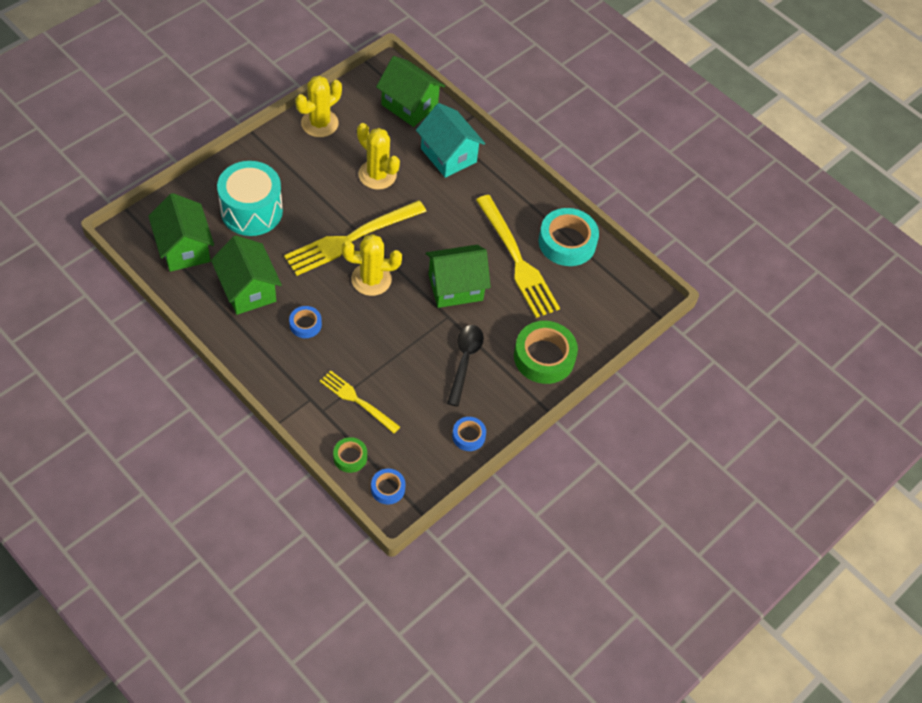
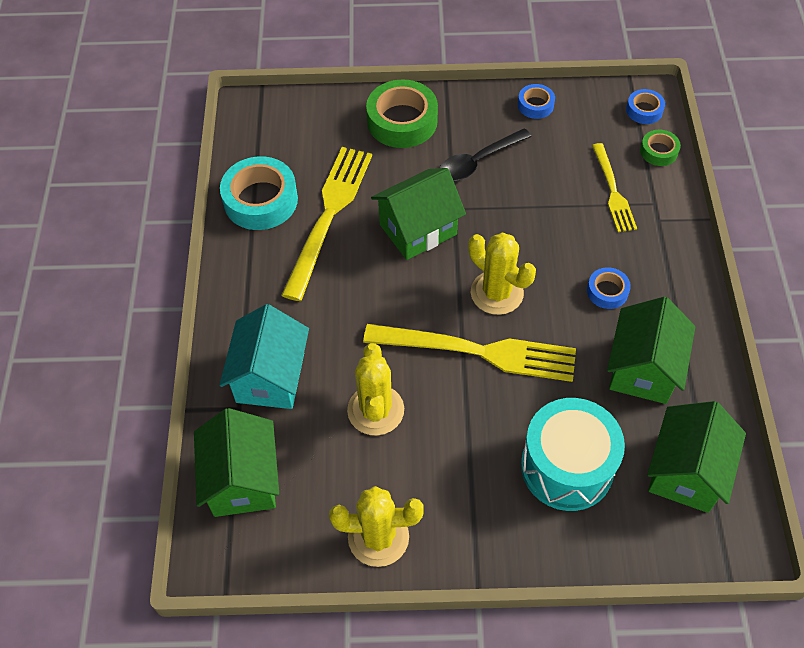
camera: 130 degrees left, 0 degrees up
green house [426,245,491,308] -> green house turned 60 degrees counterclockwise [371,168,466,260]

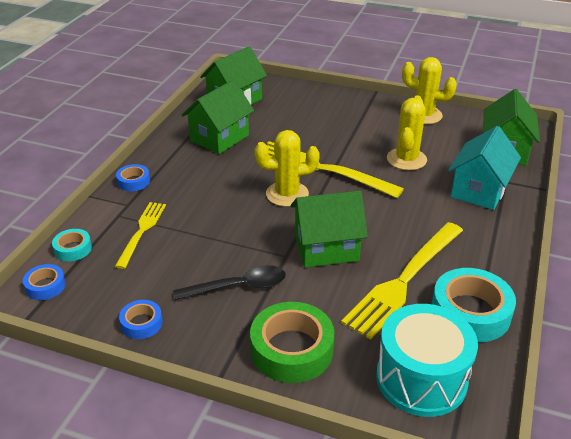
camera: 160 degrees left, 20 degrees down
yellow cactus [468,232,536,315] -> yellow cactus turned 75 degrees counterclockwise [255,130,320,207]
turquoise drum [521,398,625,511] -> turquoise drum moved to [376,304,478,417]
blue tape [587,267,631,309] -> blue tape moved to [116,164,150,191]
green tape [640,130,681,166] -> turquoise tape [52,229,92,261]

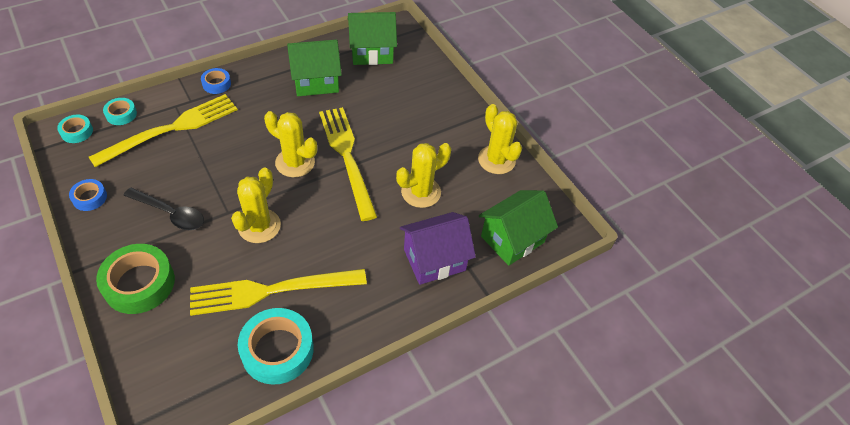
camera: 35 degrees right, 15 degrees up
blue tape [23,264,66,300] -> turquoise tape [57,115,93,143]
yellow fork [115,202,166,269] -> yellow fork [89,94,238,167], size x1.72
green house [290,191,368,268] -> yellow cactus [231,167,281,243]
turquoise drum [376,304,478,417] -> none
turquoise house [448,126,521,210] -> purple house [400,212,476,285]

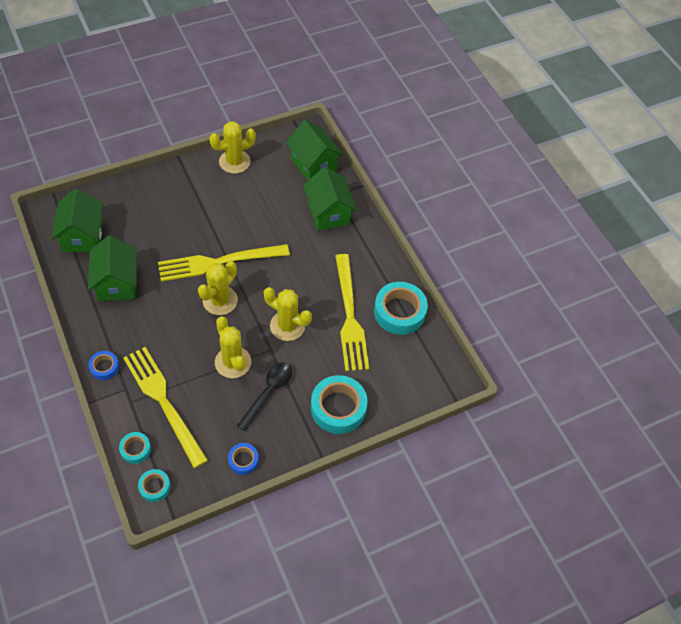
camera: 85 degrees left, 5 degrees up
green tape [96,244,175,314] -> turquoise tape [311,375,368,434]
yellow cactus [396,143,451,208] -> yellow cactus moved to [215,316,251,378]
purple house [400,212,476,285] -> green house [303,167,357,231]

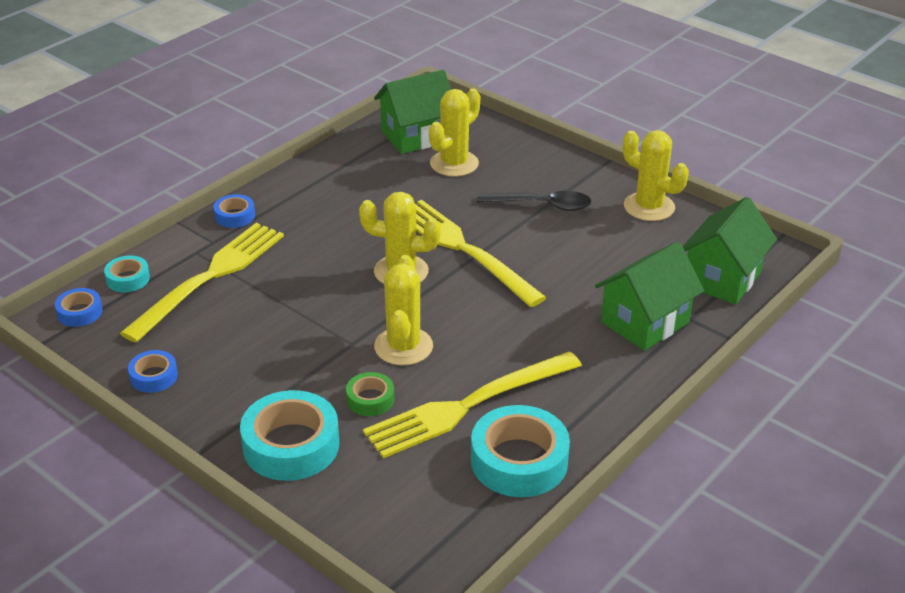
camera: 70 degrees right, 20 degrees down
green house [88,236,137,301] -> none
turquoise tape [138,469,171,502] -> blue tape [55,288,102,327]
yellow cactus [215,316,251,378] -> yellow cactus moved to [429,88,480,177]
black spoon [237,362,292,431] -> black spoon moved to [476,191,591,211]
none -> green tape [346,372,394,416]

